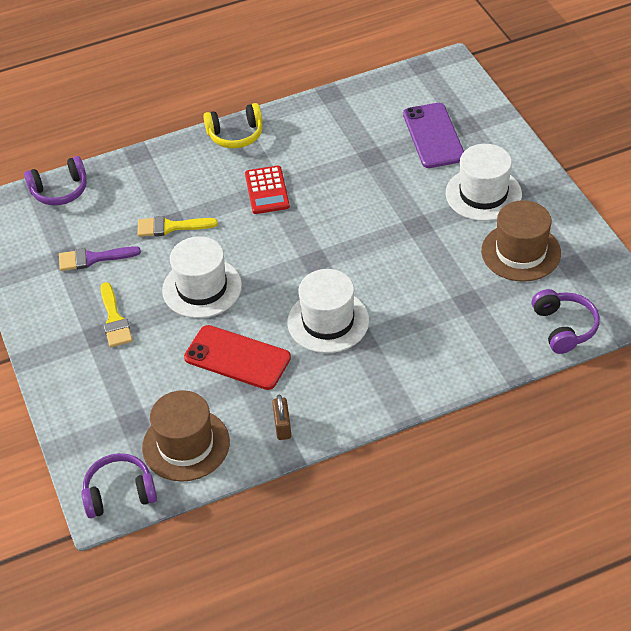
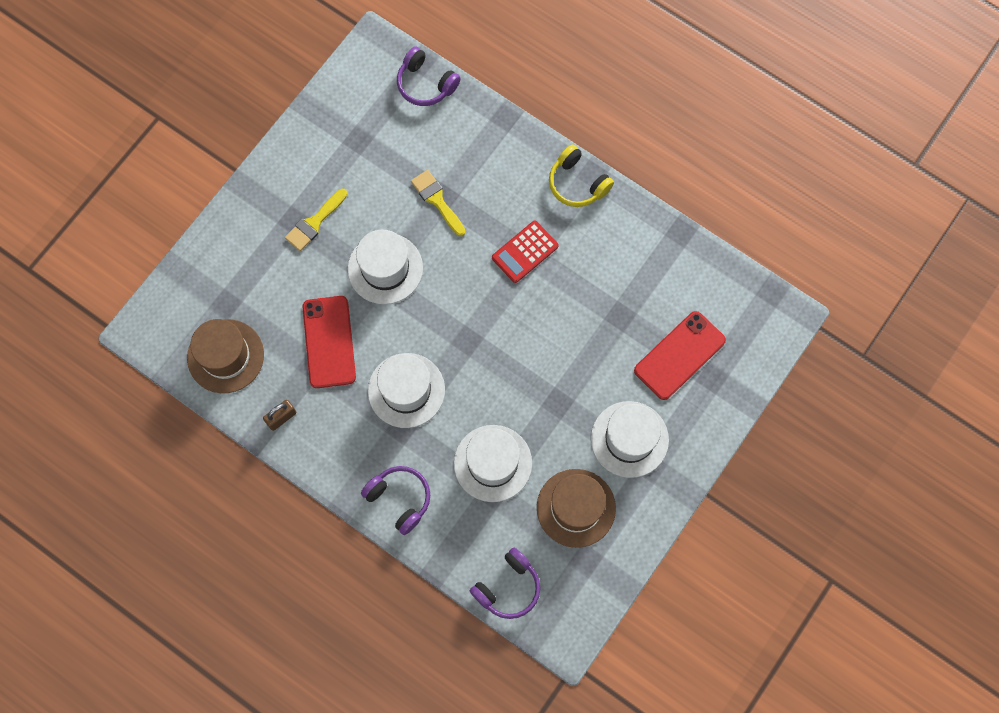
camera: 55 degrees right, 25 degrees up
purple brush [59,246,141,271] -> none
purple headphones [82,453,157,518] -> purple headphones moved to [361,466,430,535]
purple phone [403,103,464,168] -> red phone [634,311,726,400]
none -> white hat [454,425,532,502]

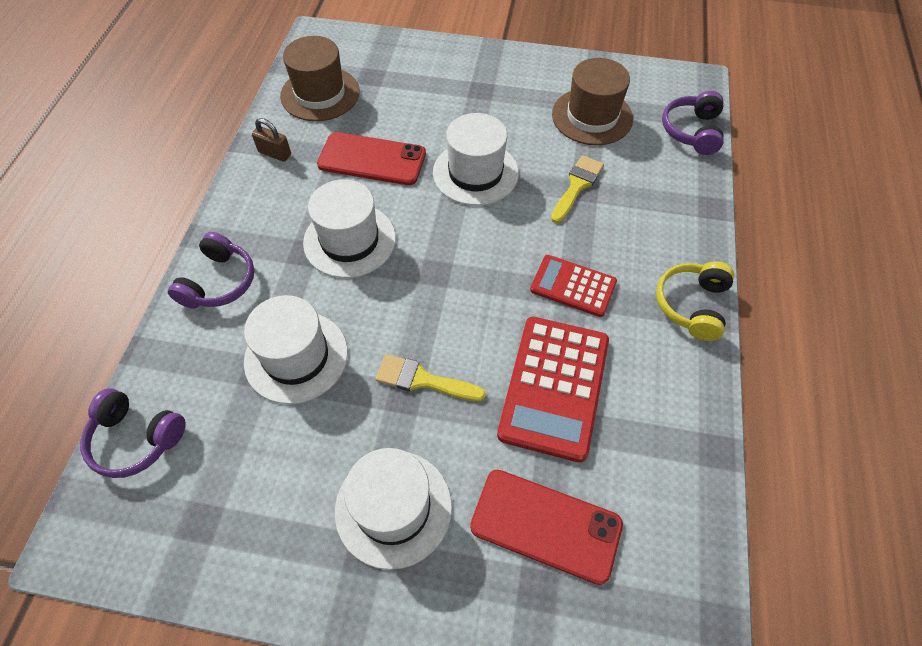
camera: 65 degrees right, 15 degrees down
yellow brush [285,189,348,251] -> yellow brush moved to [375,354,486,401]
red phone [302,296,356,388] -> red phone turned 45 degrees clockwise [317,132,426,185]
brown hat [537,469,616,548] -> brown hat moved to [552,58,633,145]
none -> red calculator [497,317,609,463]

